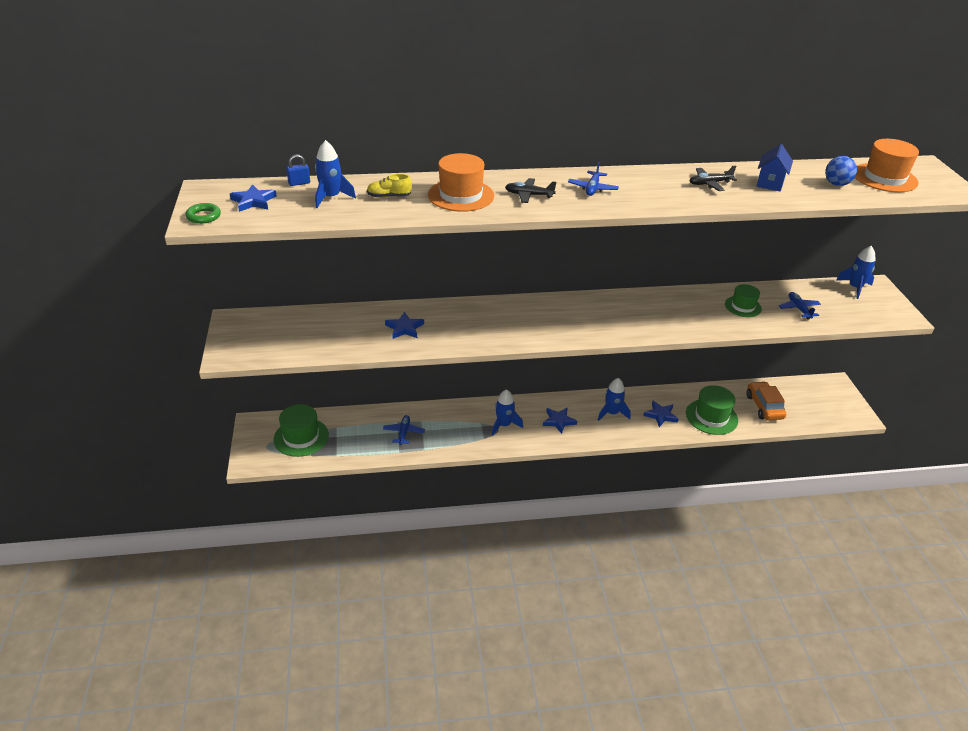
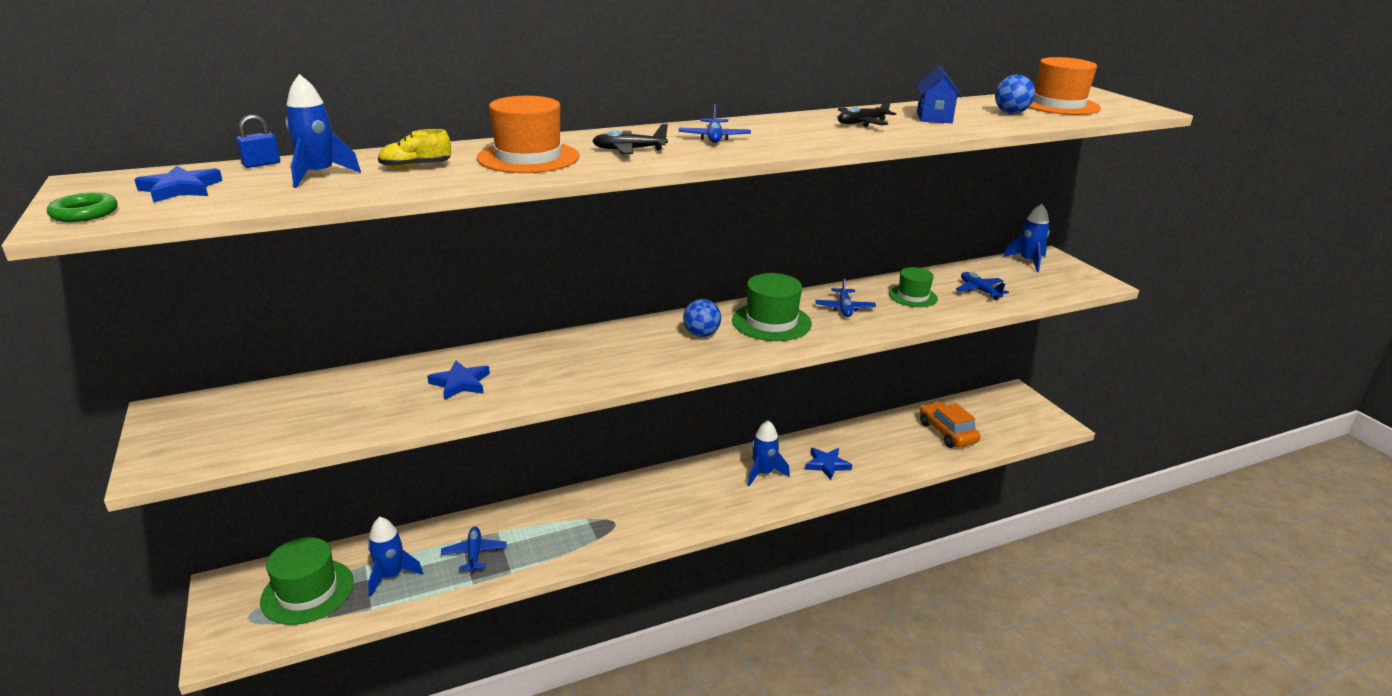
camera: 15 degrees left, 10 degrees down
blue rocket [492,389,523,436] -> blue rocket moved to [368,517,423,597]
blue star [543,407,577,434] -> none
green hat [686,385,738,435] -> green hat moved to [732,273,812,341]
none -> blue ball [683,299,721,337]
none -> blue plane [815,277,876,317]

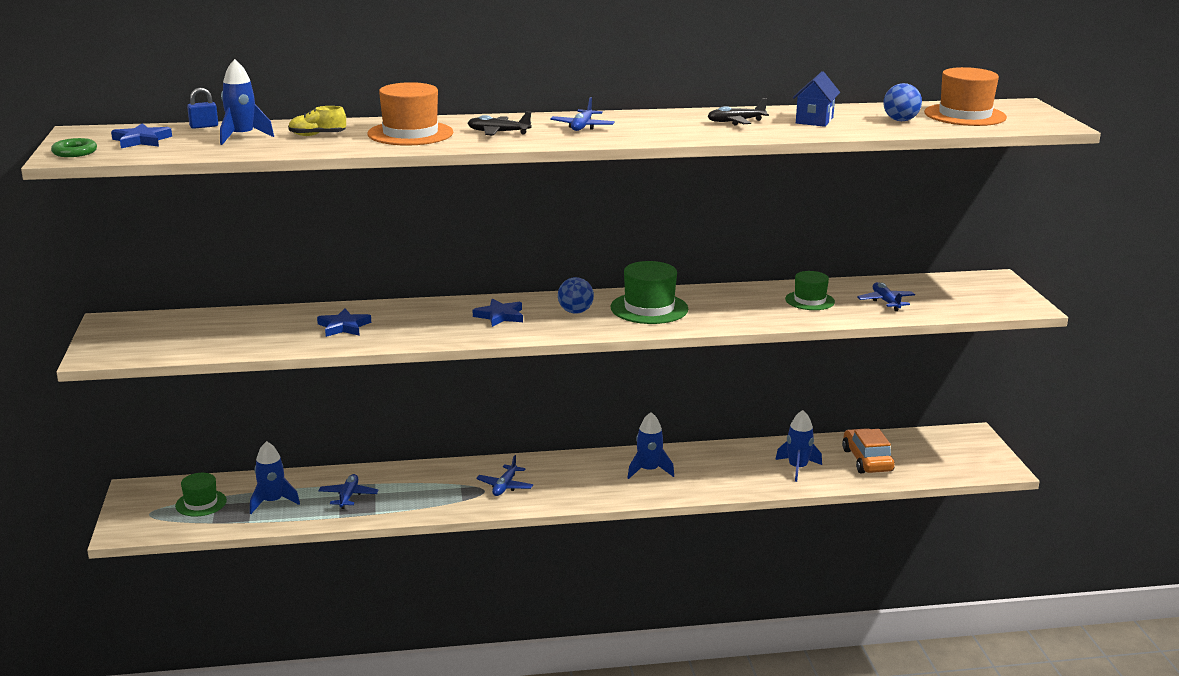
camera: 15 degrees right, 5 degrees down
green hat [260,537,354,625] -> green hat [175,473,227,517], size x0.64
blue star [805,448,852,480] -> blue star moved to [473,299,523,327]
blue plane [815,277,876,317] -> blue plane moved to [476,455,533,496]
blue rocket [1003,204,1050,272] -> blue rocket moved to [775,410,822,482]

